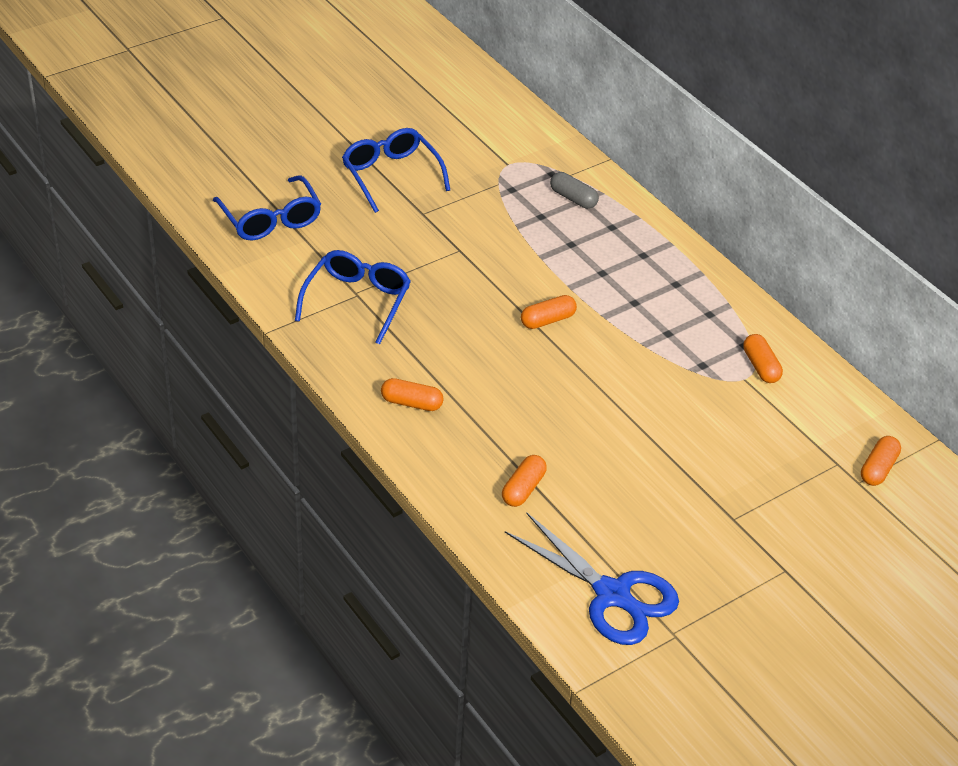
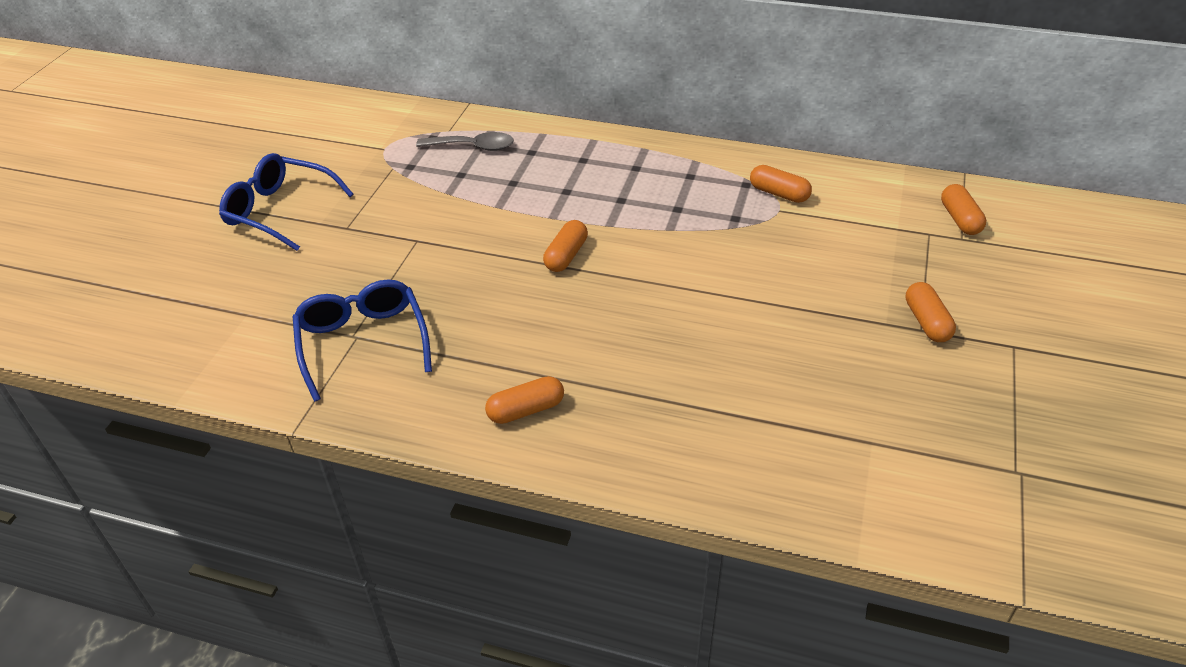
camera: 35 degrees left, 0 degrees up
blue glasses [213,175,321,240] -> none
orange capsule [502,455,547,507] -> orange capsule moved to [905,282,956,342]
blue scissors [505,513,679,645] -> none
grey capsule [550,172,599,209] -> grey spoon [416,132,514,151]

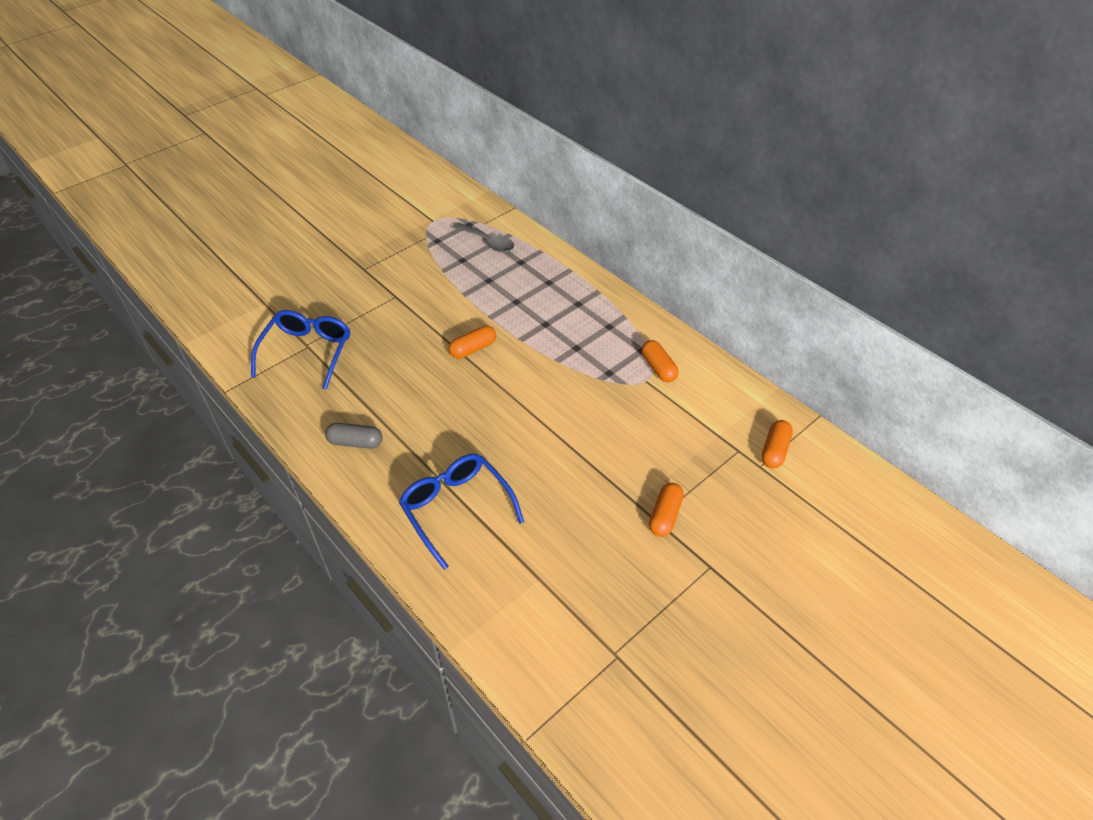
camera: 30 degrees right, 5 degrees up
blue glasses [219,153,354,251] -> blue glasses moved to [399,454,524,570]
orange capsule [485,376,564,424] -> grey capsule [325,423,383,449]

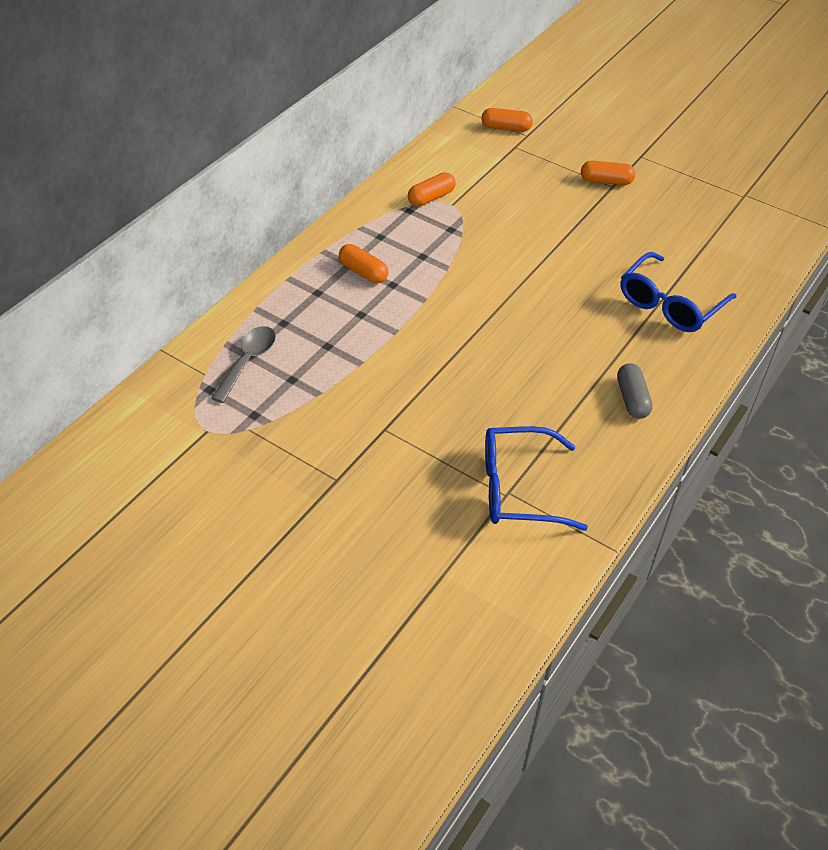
camera: 105 degrees left, 0 degrees up
orange capsule [449,325,496,359] -> orange capsule moved to [339,244,388,283]

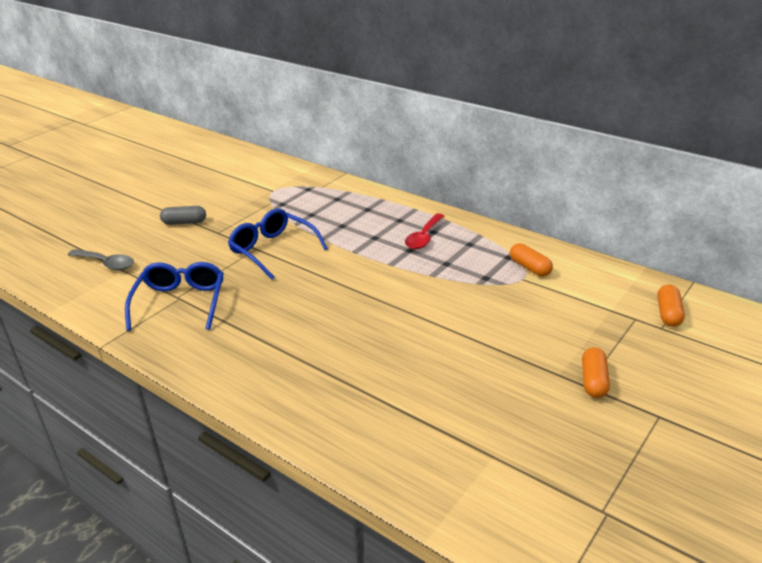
camera: 95 degrees right, 15 degrees down
grey spoon [211,326,276,403] -> grey spoon moved to [68,249,134,270]
orange capsule [339,244,388,283] -> red spoon [405,213,444,249]
grey capsule [617,363,653,419] -> grey capsule moved to [160,206,206,225]
blue glasses [621,252,737,332] -> blue glasses moved to [228,208,328,280]

